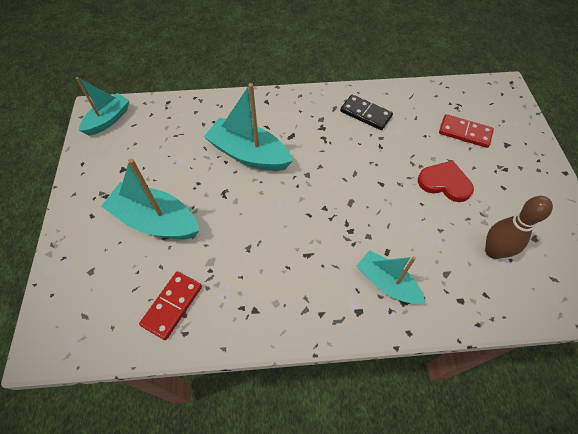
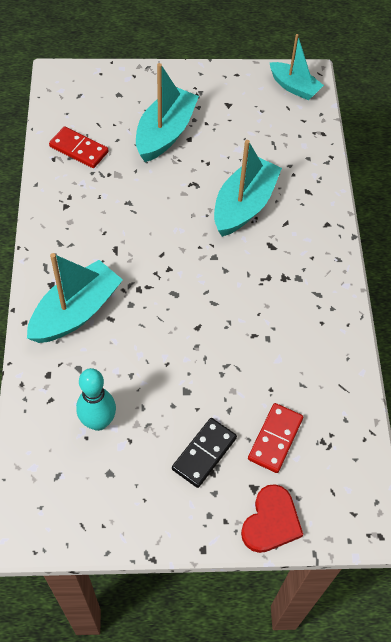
camera: 90 degrees right, 0 degrees up
black domino [340,95,393,130] -> black domino moved to [172,418,237,488]
turquoise boat [357,250,425,304] -> turquoise boat [27,253,123,343], size x1.53
red heart [418,160,474,202] -> red heart moved to [241,484,303,553]
brown bowling pin [485,196,553,259] -> turquoise bowling pin [76,368,116,431]

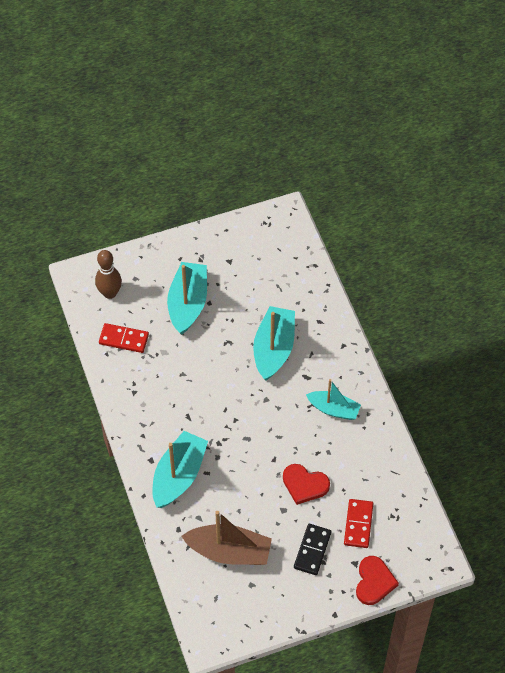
camera: 15 degrees left, 0 degrees up
turquoise bowling pin [76,368,116,431] -> brown boat [182,511,272,565]
turquoise boat [270,34,324,101] -> turquoise boat moved to [306,379,361,420]
none -> brown bowling pin [95,250,122,299]
none -> red heart [283,464,330,505]

